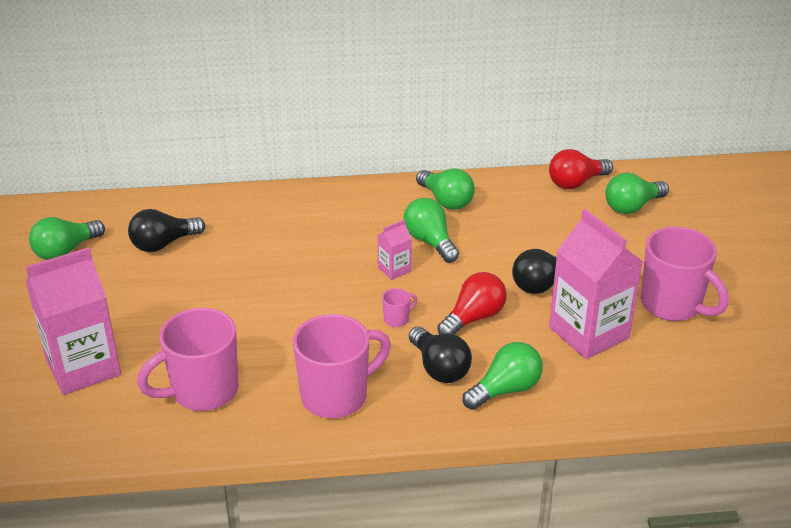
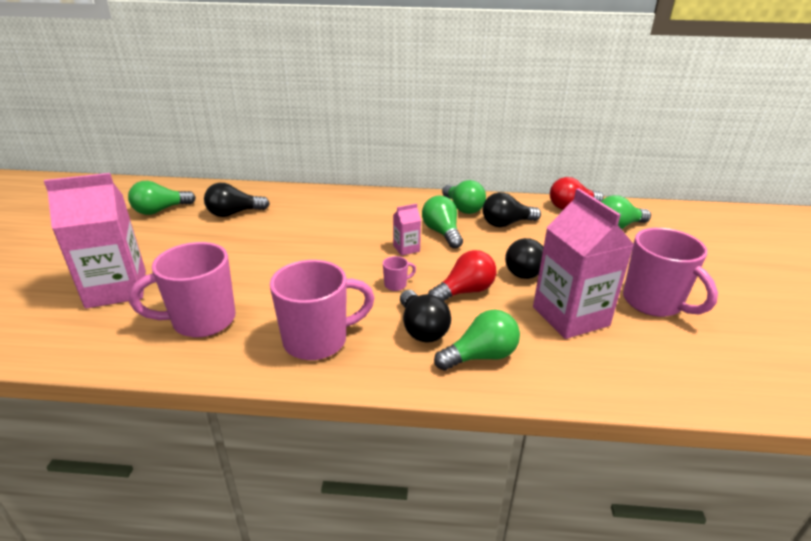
camera: 10 degrees right, 5 degrees down
none -> black light bulb [483,192,541,227]

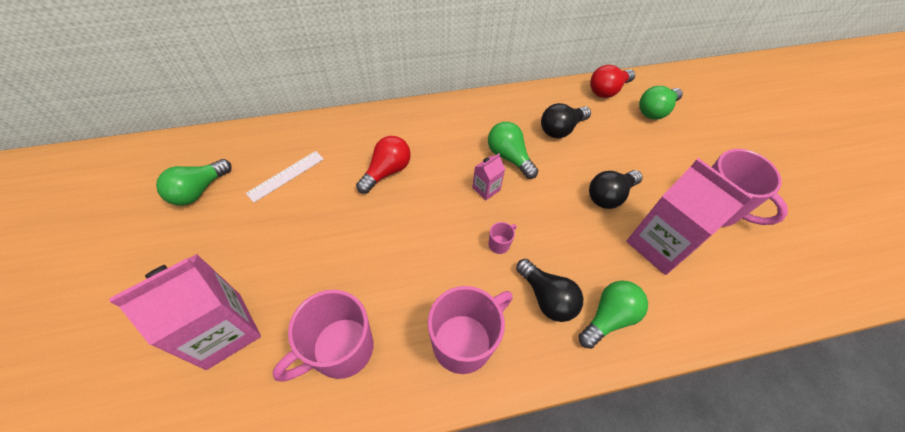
camera: 20 degrees left, 25 degrees up
black light bulb [204,183,270,217] -> white ruler [246,151,324,203]
red light bulb [428,250,496,301] -> red light bulb moved to [356,136,411,194]
green light bulb [442,180,486,214] -> none

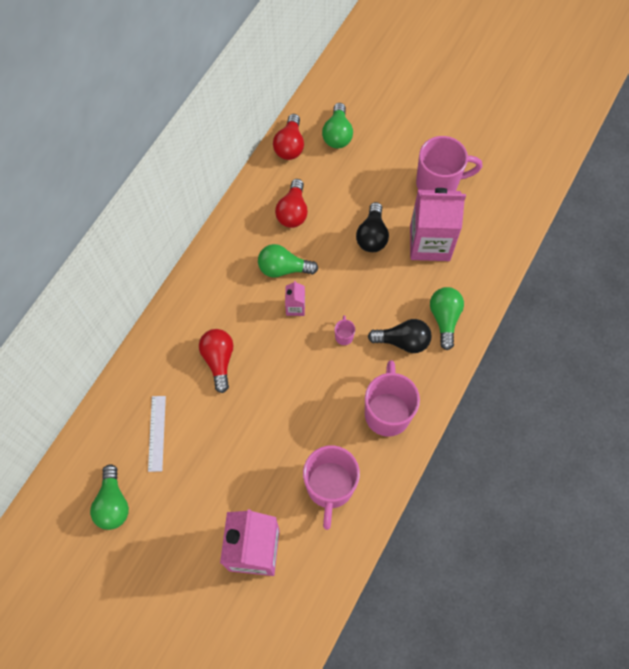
camera: 45 degrees left, 10 degrees up
black light bulb [541,103,591,138] -> red light bulb [275,179,308,228]

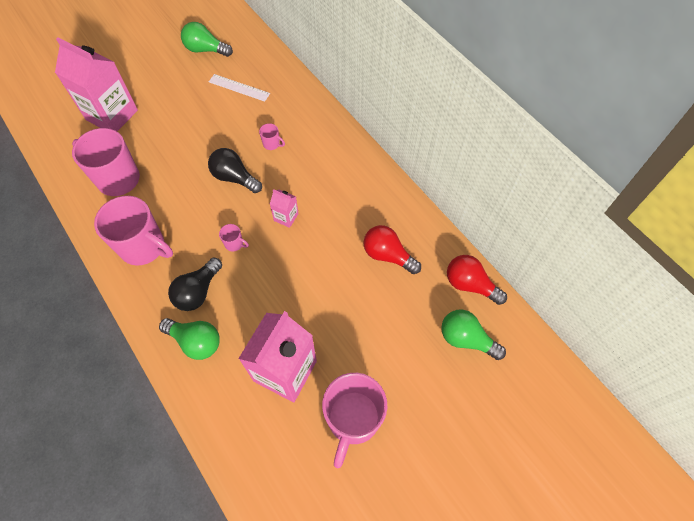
camera: 115 degrees right, 5 degrees down
red light bulb [199,329,234,393] -> pink mug [259,123,285,150]
green light bulb [258,244,318,278] -> none
black light bulb [356,202,389,252] -> black light bulb moved to [208,148,262,193]

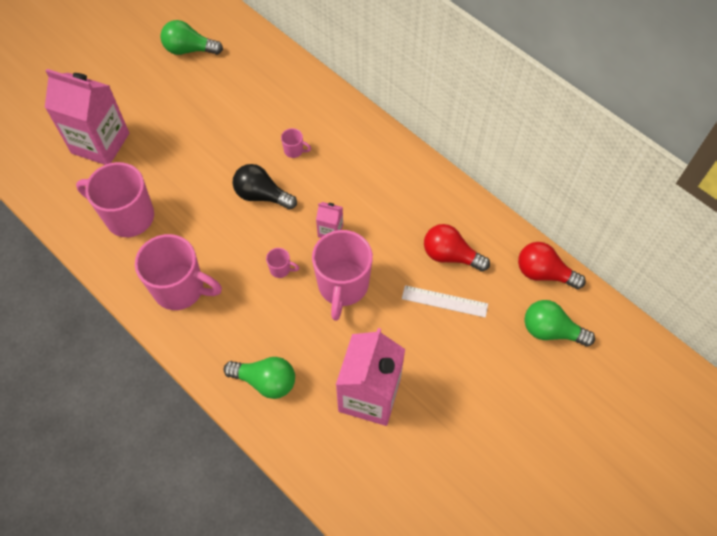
camera: 10 degrees left, 0 degrees up
black light bulb [168,258,222,311] -> none
white ruler [209,74,270,102] -> white ruler moved to [402,285,488,318]
pink mug [322,373,387,468] -> pink mug moved to [312,230,373,321]

